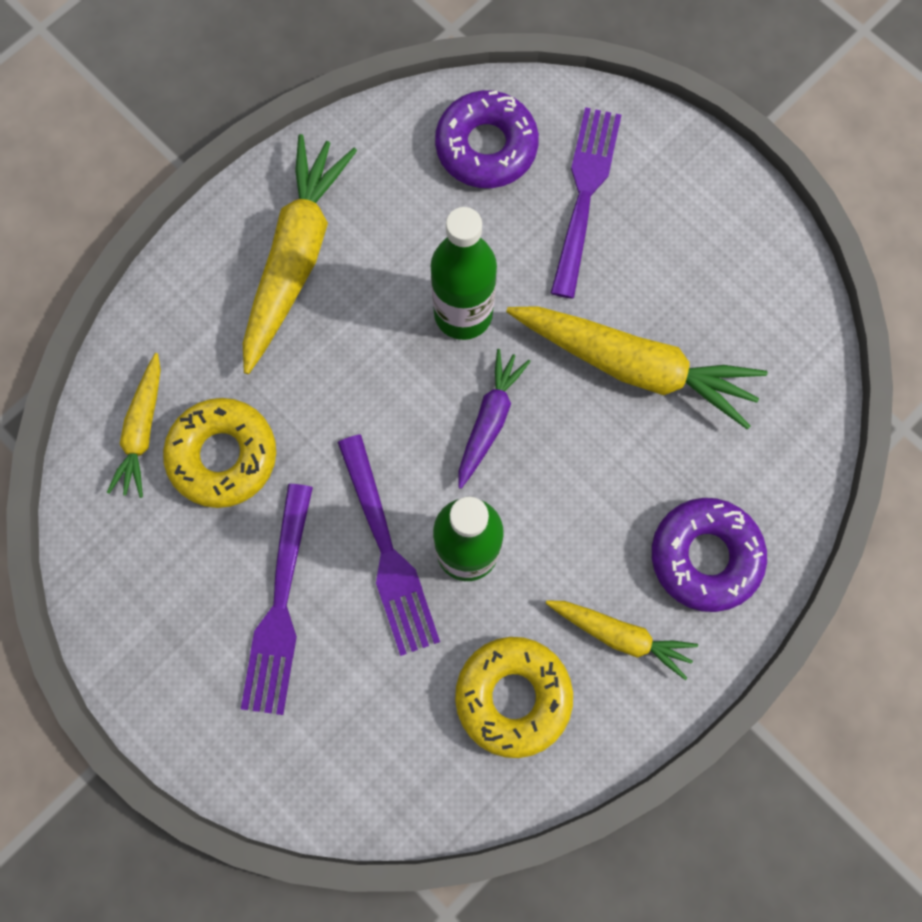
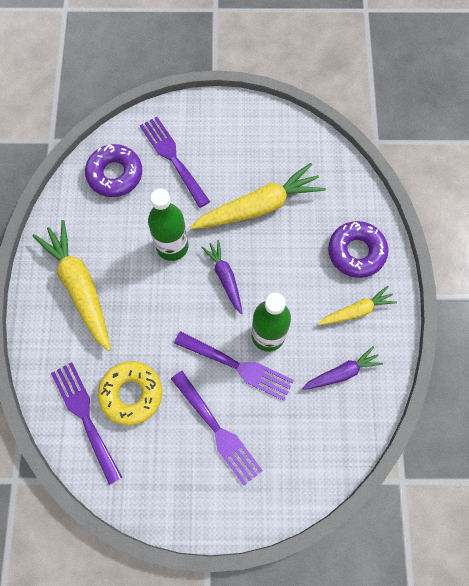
camera: 45 degrees left, 5 degrees down
yellow carrot [107,353,161,498] -> purple fork [51,362,122,485]
yellow donut [455,637,573,758] -> purple carrot [302,346,383,390]

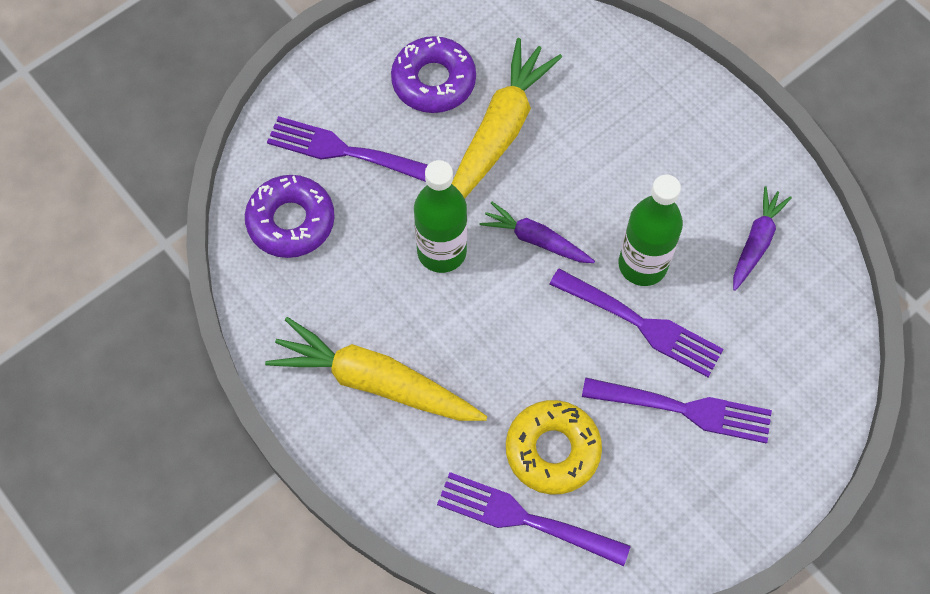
camera: 40 degrees left, 5 degrees down
purple fork [174,331,294,401] -> purple fork turned 45 degrees clockwise [549,268,724,377]
yellow carrot [318,286,397,325] -> none
purple donut [328,221,388,278] -> purple donut moved to [391,36,476,113]

